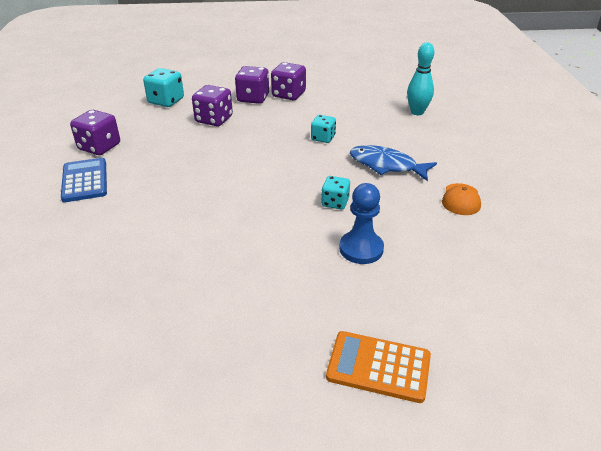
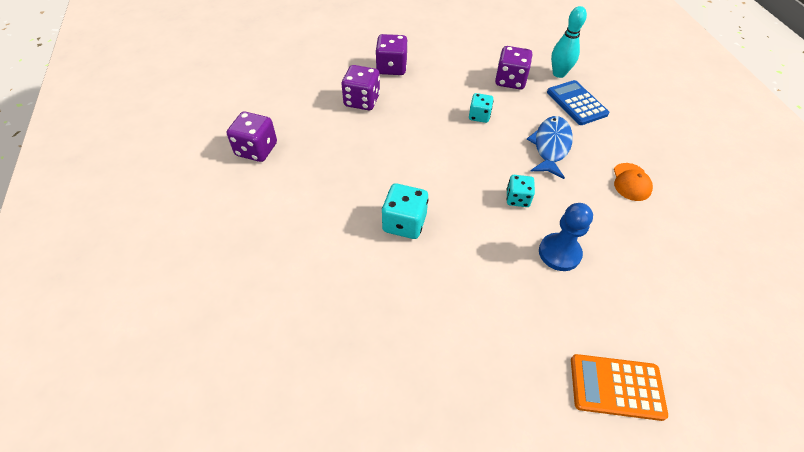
camera: 10 degrees left, 15 degrees up
blue calculator [61,158,107,202] -> blue calculator moved to [547,80,609,125]
turquoise dice [143,68,184,107] -> turquoise dice moved to [382,183,428,239]
purple dice [271,62,306,100] -> purple dice moved to [495,46,532,89]
blue fish [350,145,437,181] -> blue fish turned 90 degrees clockwise [527,116,573,179]

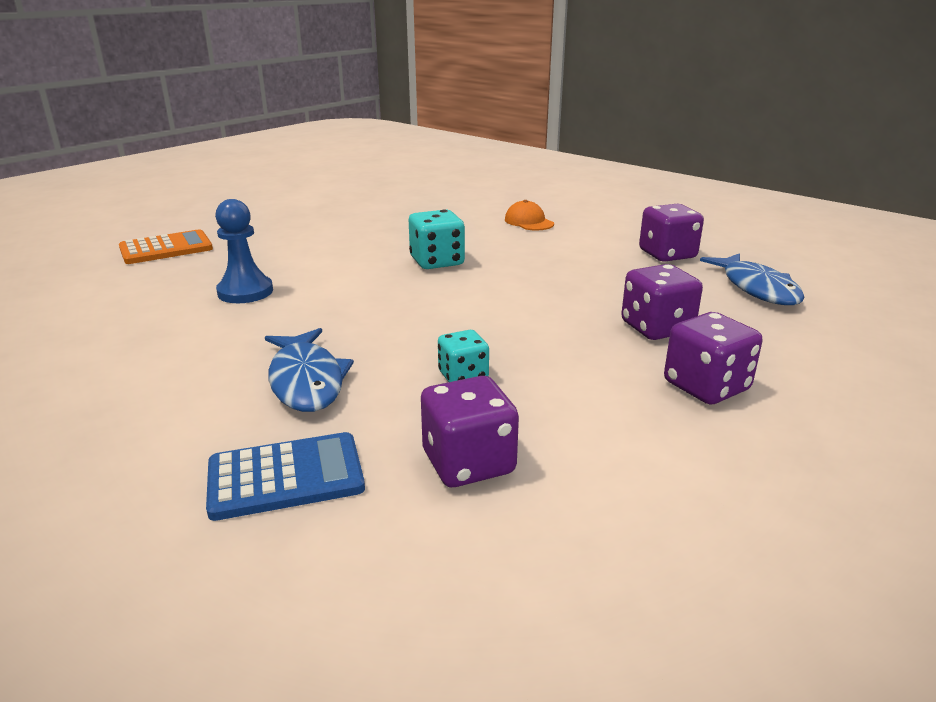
camera: 145 degrees right, 25 degrees down
turquoise dice [506,175,535,207] -> none
blue calculator [547,80,609,125] -> blue calculator turned 45 degrees counterclockwise [206,432,365,521]
turquoise bowling pin [551,6,587,78] -> none
orange cap [614,163,653,201] -> orange cap moved to [505,200,554,231]
none -> blue fish [700,253,805,305]

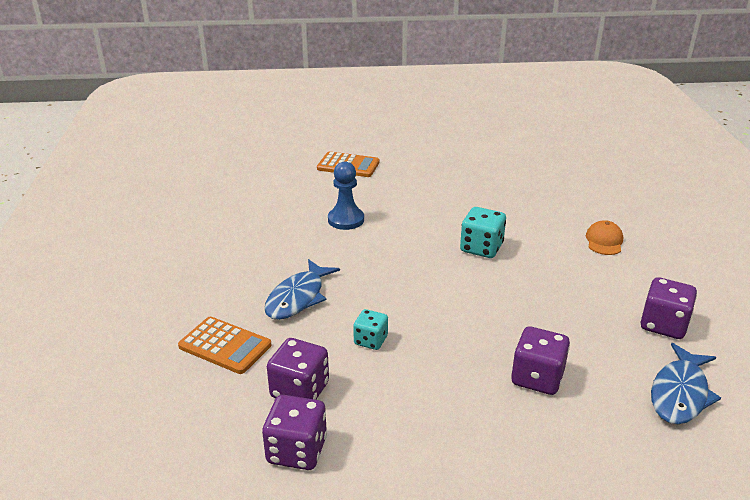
camera: 45 degrees right, 5 degrees up
blue calculator [206,432,365,521] -> orange calculator [178,317,271,374]
purple dice [664,312,762,405] -> purple dice moved to [262,395,327,470]

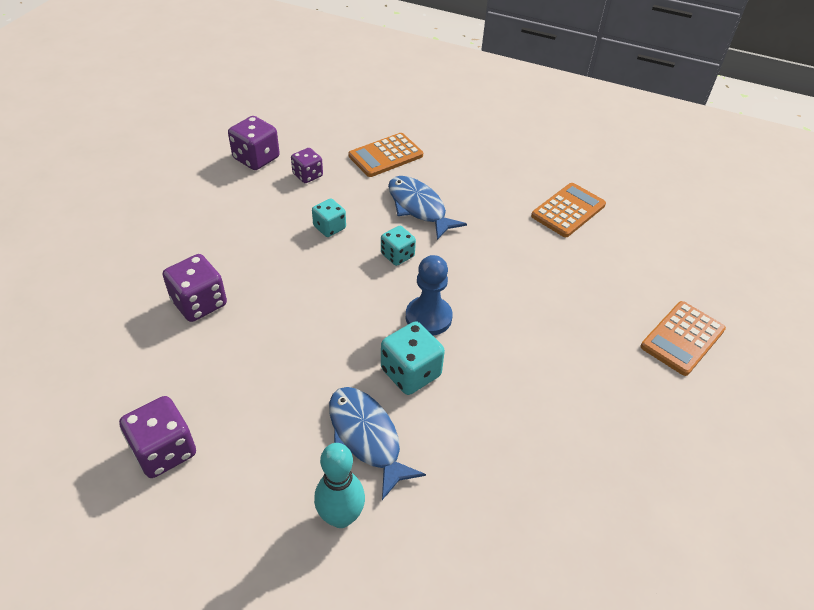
camera: 115 degrees right, 15 degrees up
purple dice [267,338,329,400] -> purple dice [291,148,323,183], size x0.65
blue pawn [328,162,364,230] -> blue pawn moved to [406,255,453,336]
orange cap [586,220,623,255] -> turquoise bowling pin [314,443,365,528]
blue fish [651,343,721,424] -> blue fish moved to [329,387,426,500]
none -> turquoise dice [381,226,416,266]
none -> orange calculator [531,183,606,237]

